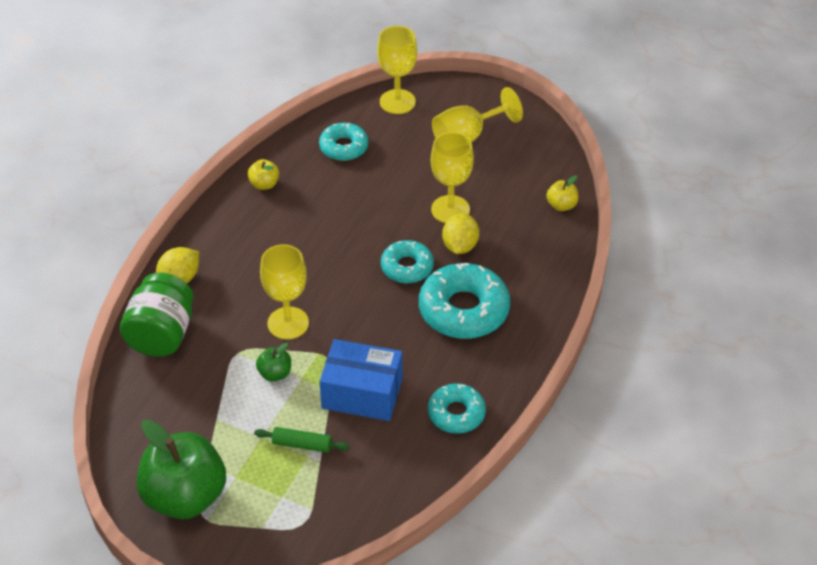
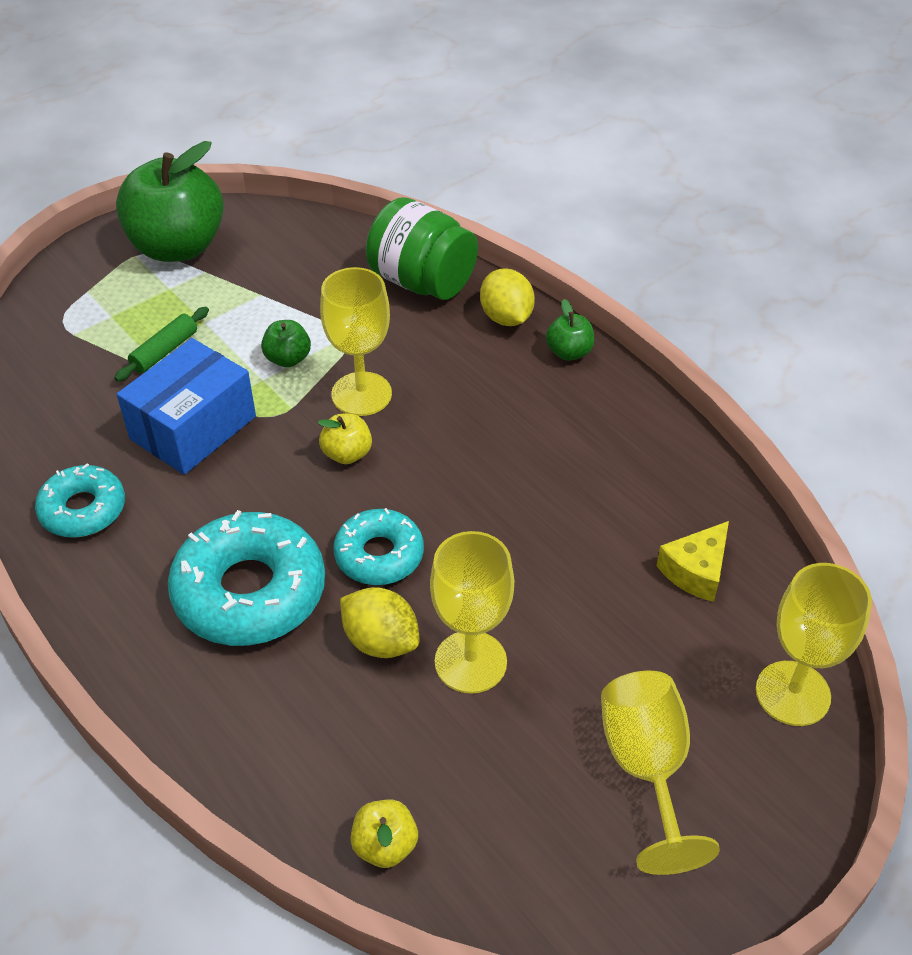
camera: 115 degrees right, 0 degrees up
yellow apple [248,159,279,190] -> yellow apple moved to [318,414,372,464]
turquoise donut [319,123,368,161] -> yellow cheese [656,521,729,602]
none -> green apple [546,299,594,361]

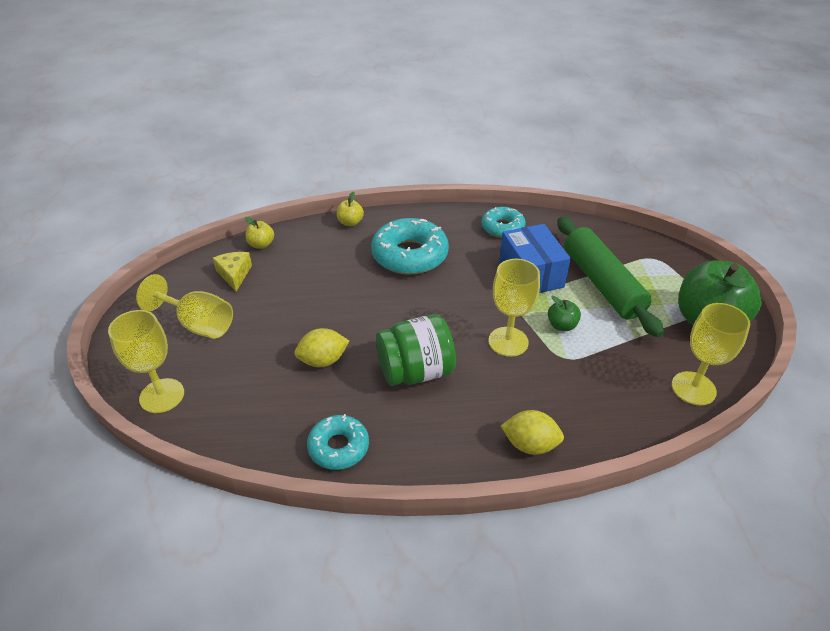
camera: 125 degrees right, 5 degrees down
green rolling pin [114,307,209,382] -> green rolling pin [557,217,664,337], size x2.33
yellow apple [318,414,372,464] -> yellow apple moved to [337,192,364,226]
turquoise donut [334,508,424,585] -> turquoise donut moved to [307,414,369,470]
yellow lemon [340,587,420,658] -> yellow lemon moved to [294,328,349,367]
green jar [366,197,478,300] -> green jar moved to [376,315,456,386]
yellow goblet [430,531,514,694] -> yellow goblet moved to [672,303,750,405]
green apple [546,299,594,361] -> none
yellow cheese [656,521,729,602] -> yellow cheese moved to [213,252,252,292]

